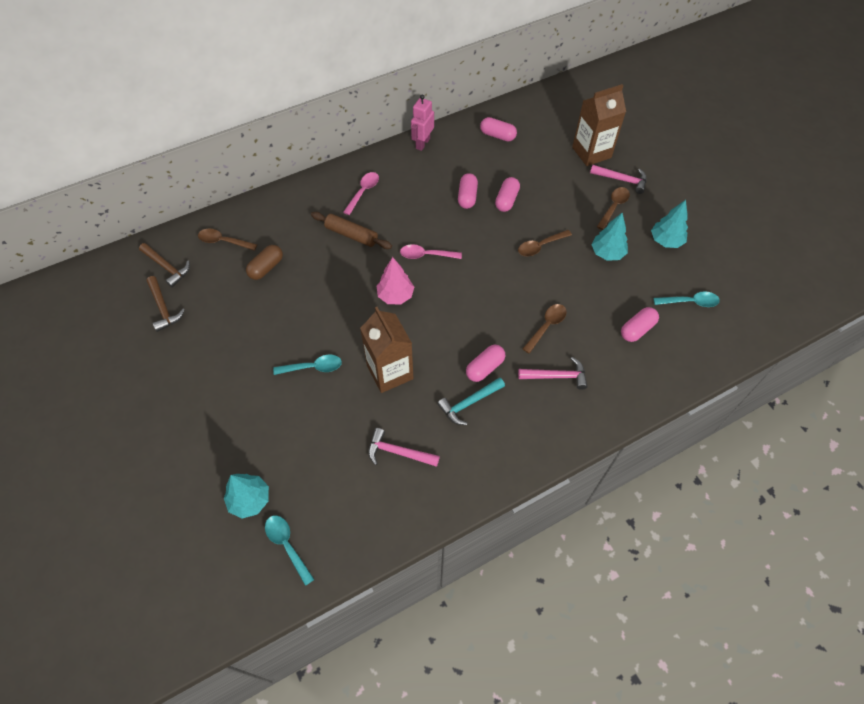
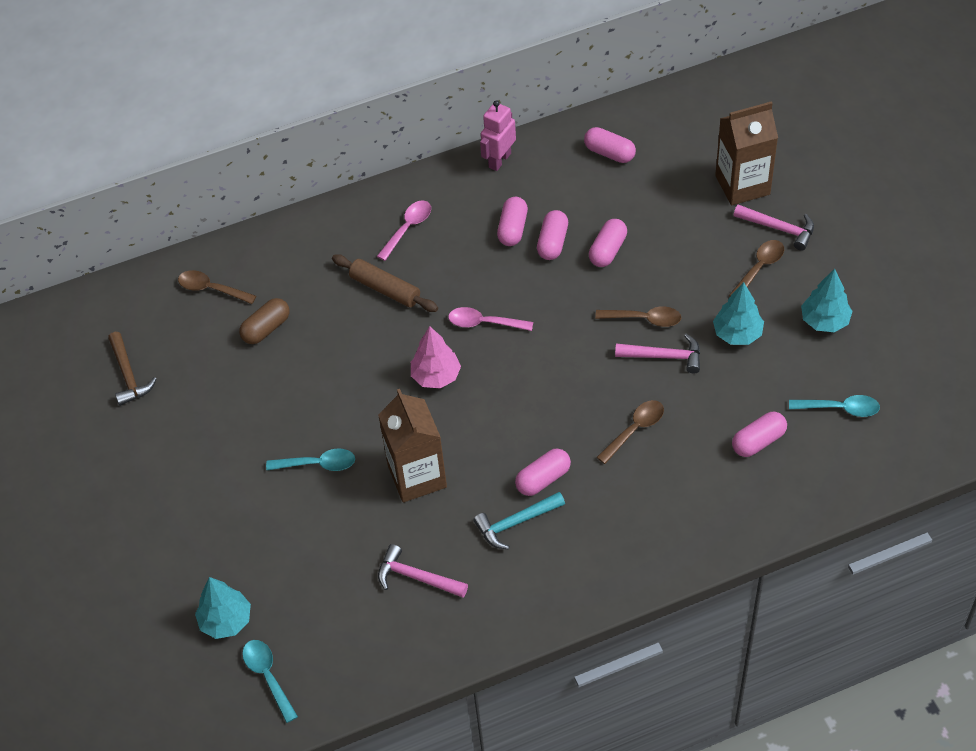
camera: 10 degrees right, 5 degrees down
brown hammer [139,243,190,287] -> none
brown spoon [518,230,572,256] -> brown spoon turned 150 degrees counterclockwise [595,306,681,327]
pink hammer [518,357,588,390] -> pink hammer moved to [615,334,700,374]
none -> pink capsule [497,197,528,246]

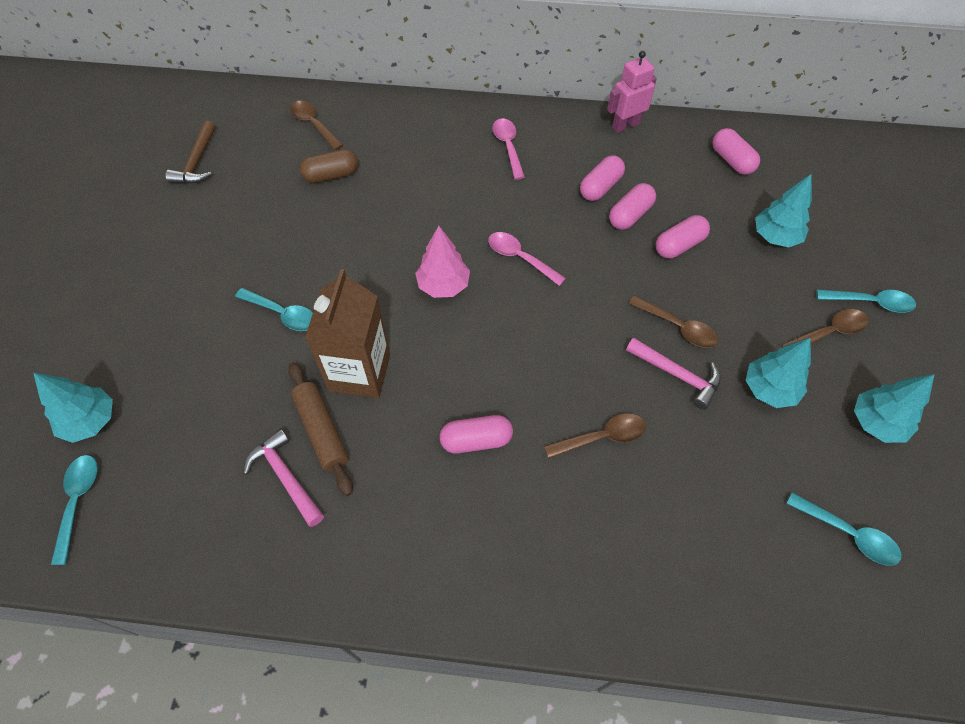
camera: 25 degrees right, 5 degrees up
brown rolling pin [332,254,438,312] -> brown rolling pin moved to [288,362,353,496]
pink spoon [377,200,431,261] -> pink spoon turned 75 degrees counterclockwise [492,118,525,180]
turquoise hammer [473,492,565,549] -> none
brown carton [715,102,778,205] -> none
pink capsule [732,412,787,457] -> none
pink hammer [734,204,814,251] -> turquoise spoon [817,290,916,313]
none -> turquoise tree [755,174,812,247]

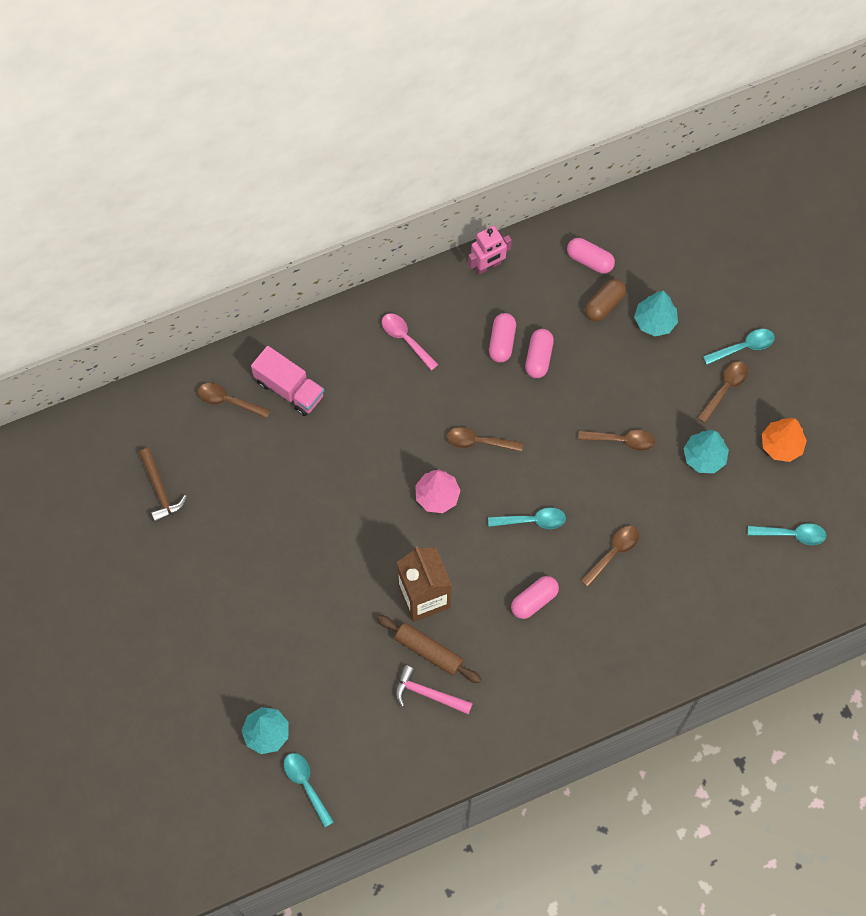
camera: 30 degrees left, 10 degrees up
turquoise spoon [235,288,313,331] -> turquoise spoon moved to [488,507,566,529]
brown capsule [300,149,358,183] -> brown capsule moved to [585,279,626,321]
pink spoon [488,232,566,286] -> brown spoon [447,427,523,452]
pink robot [607,51,657,133] -> pink robot turned 150 degrees counterclockwise [468,226,512,275]
pink hammer [626,338,721,410] -> none
pink capsule [656,215,710,258] -> none
turquoise tree [854,374,935,443] -> orange tree [762,418,807,462]
none -> pink truck [251,346,324,416]

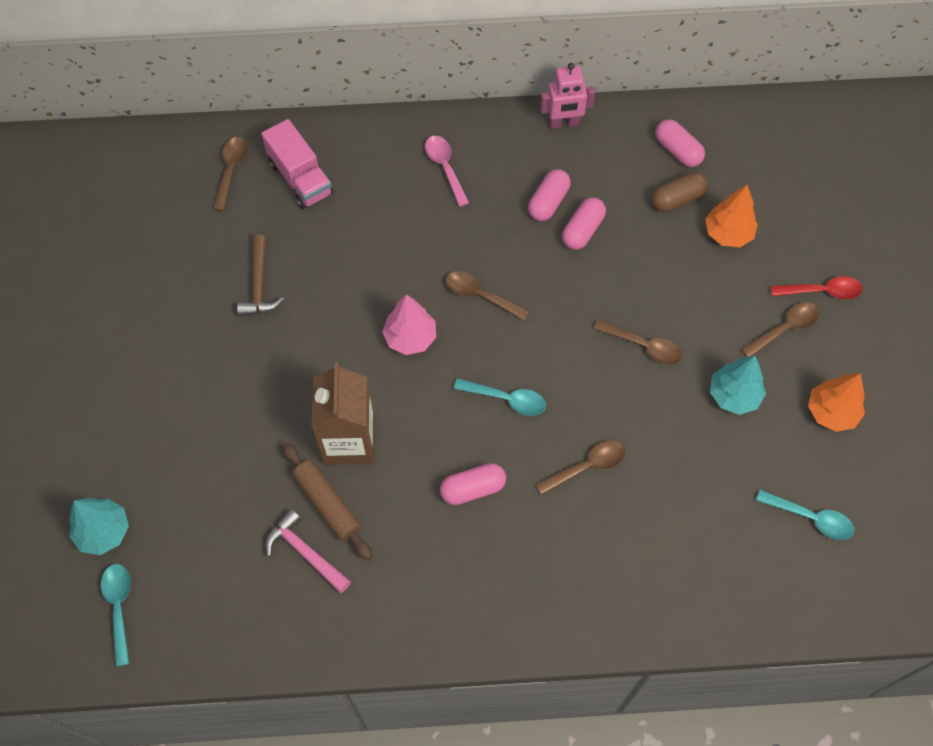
camera: 20 degrees right, 5 degrees down
brown hammer [139,448,187,523] -> brown hammer moved to [237,234,284,316]
brown spoon [198,383,270,418] -> brown spoon turned 60 degrees clockwise [213,137,248,211]
turquoise tree [634,291,678,337] -> orange tree [706,185,758,247]
turquoise spoon [703,329,775,365] -> red spoon [771,276,863,300]

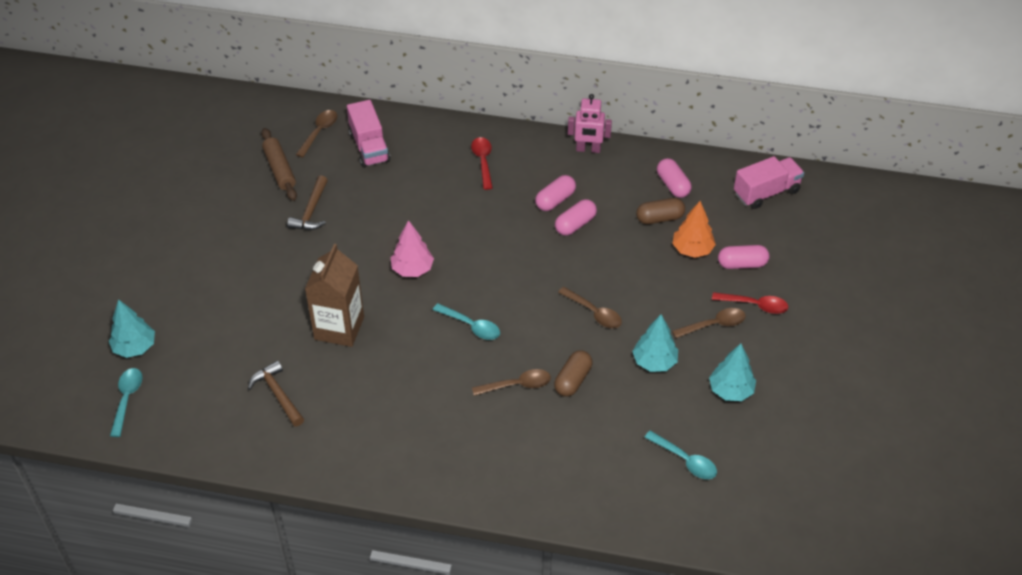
camera: 15 degrees right, 15 degrees down
pink hammer [265,509,351,593] -> brown hammer [248,360,304,427]
brown rolling pin [282,443,372,560] -> brown rolling pin moved to [261,128,297,201]
pink spoon [425,136,469,207] -> red spoon [471,137,493,190]
pink capsule [440,463,506,505] -> pink capsule moved to [718,245,770,269]
brown spoon [446,271,530,320] -> none
orange tree [808,373,865,432] -> turquoise tree [709,344,756,401]
none -> brown capsule [554,350,592,397]
none -> pink truck [734,156,804,209]

